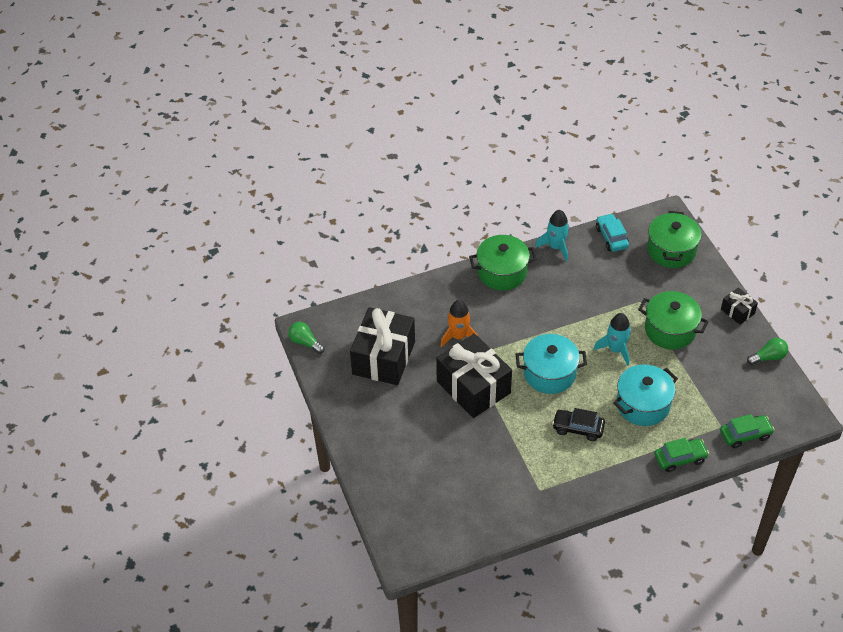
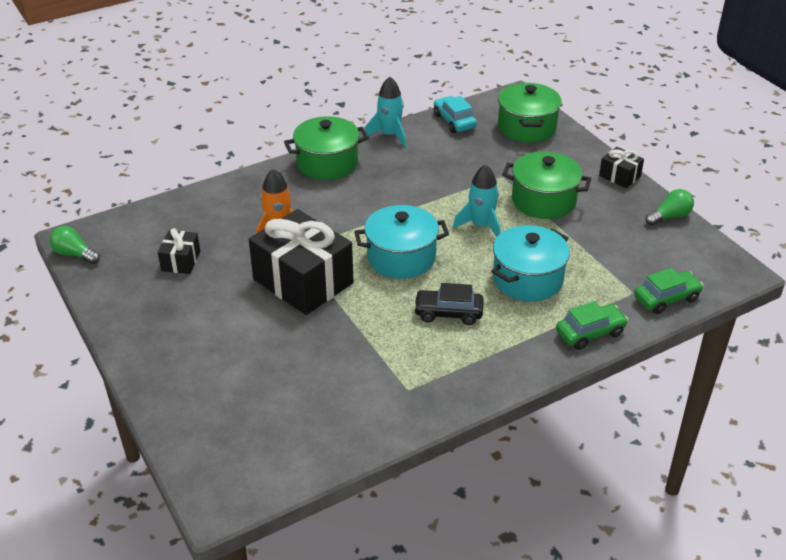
camera: 10 degrees left, 10 degrees down
black gift [350,307,415,385] -> black gift [158,228,200,274], size x0.47

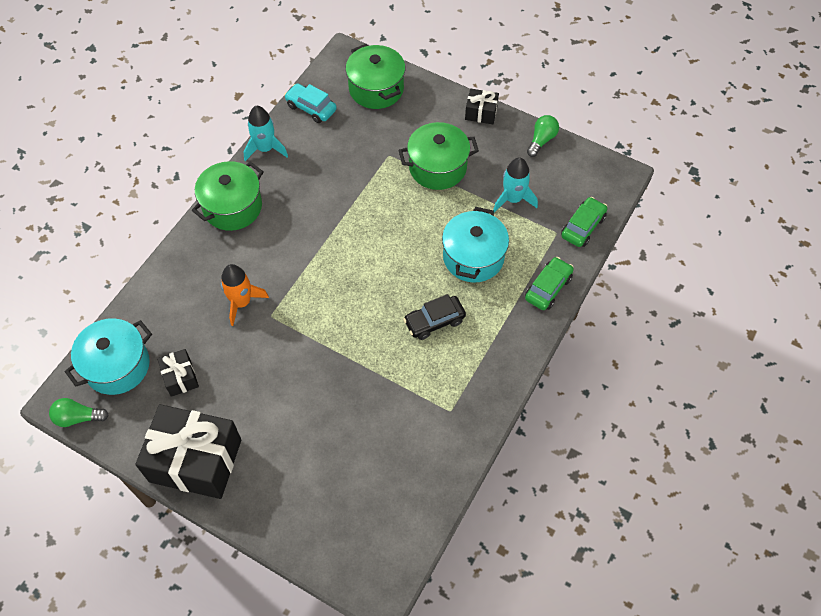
camera: 30 degrees left, 20 degrees up
black gift [249,209,353,315] -> black gift moved to [135,404,241,499]
turquoise pot [354,205,449,279] -> turquoise pot moved to [65,318,152,395]
turquoise rocket [453,164,501,237] -> turquoise rocket moved to [493,157,538,213]

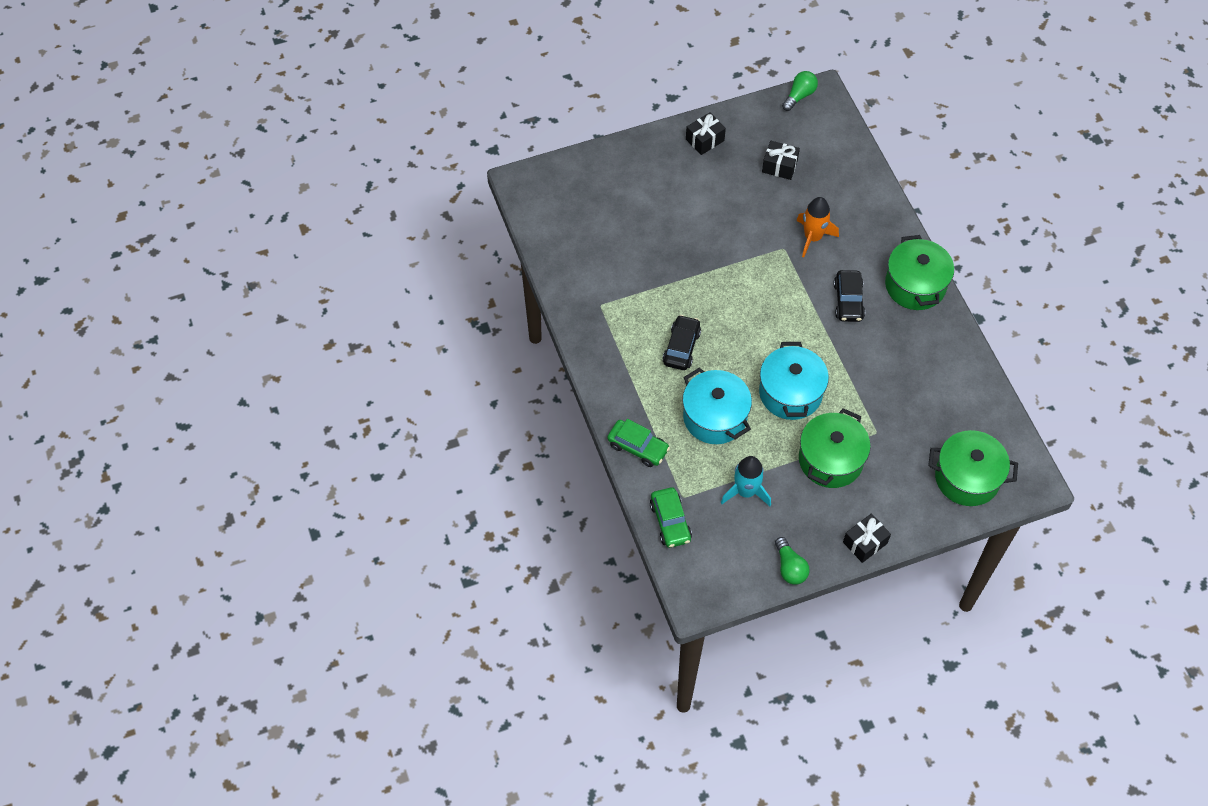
camera: 130 degrees right, 0 degrees up
turquoise pot [65,318,152,395] -> turquoise pot moved to [759,342,829,420]
black gift [135,404,241,499] -> black gift [686,112,726,155], size x0.47
turquoise rocket [244,106,288,161] -> none
turquoise car [284,83,337,123] -> none
green car [525,257,574,310] -> green car turned 45 degrees counterclockwise [607,419,670,467]
none -> black car [834,270,865,322]

